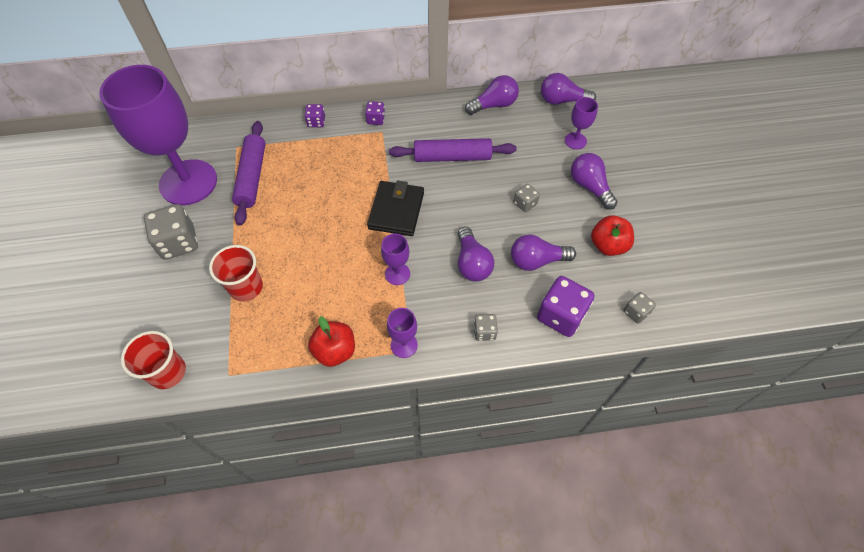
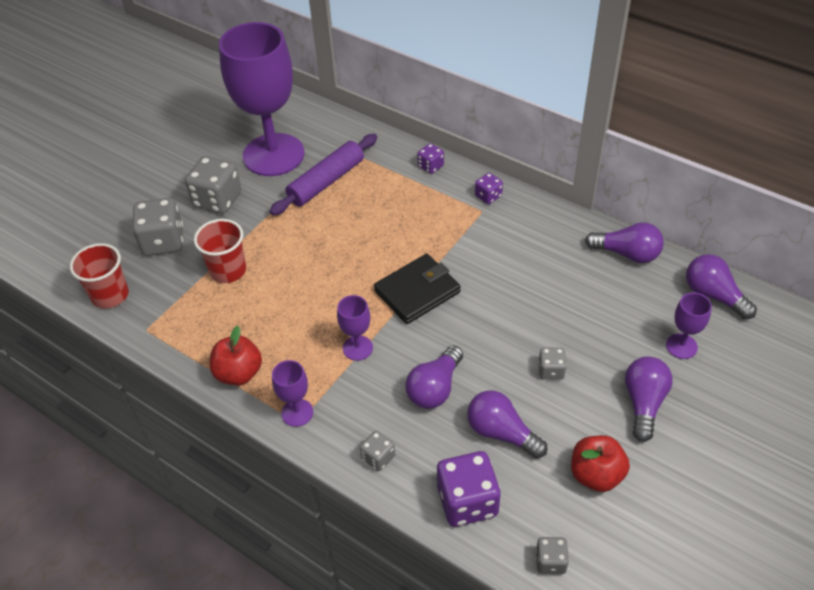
camera: 45 degrees right, 10 degrees down
purple rolling pin [389,138,517,162] -> none
none -> grey dice [132,198,183,256]

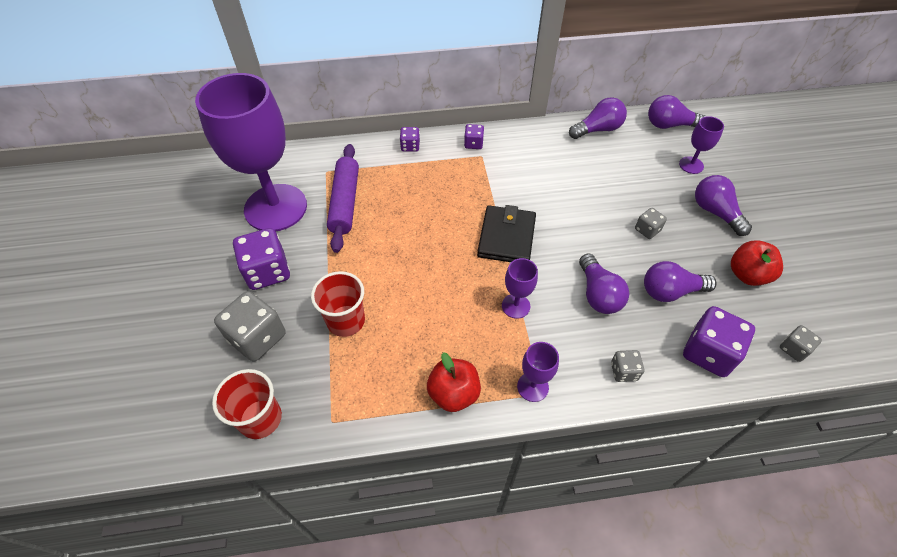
camera: 45 degrees left, 5 degrees up
grey dice [185,156,241,214] -> purple dice [233,228,290,290]

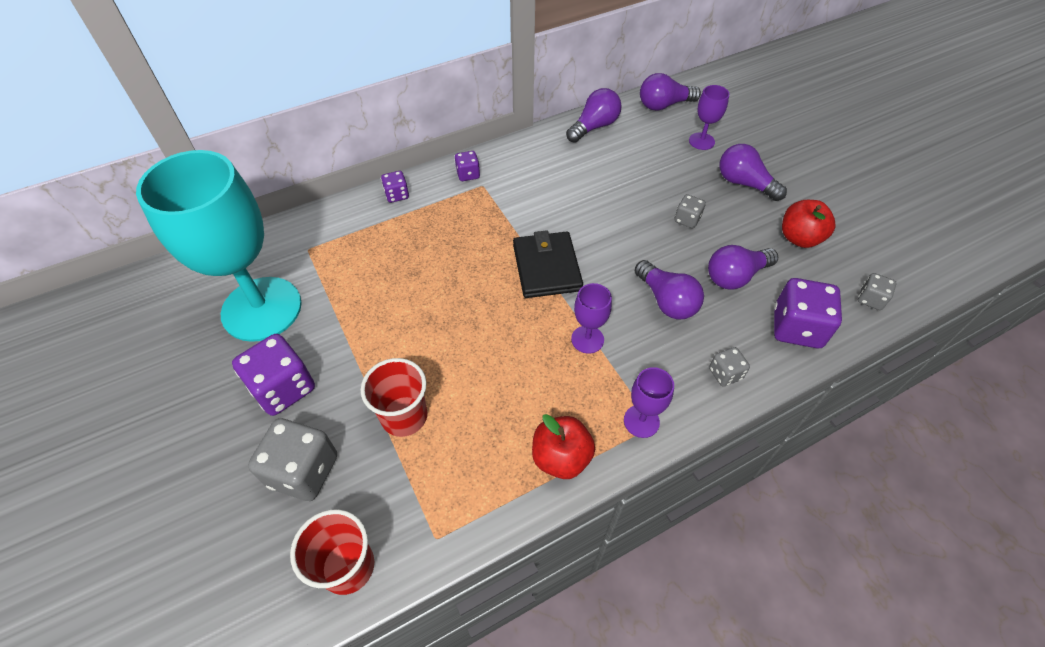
camera: 20 degrees left, 0 degrees up
purple goblet [195,73,307,231] -> turquoise goblet [136,150,301,342]
purple rolling pin [327,144,359,253] -> none

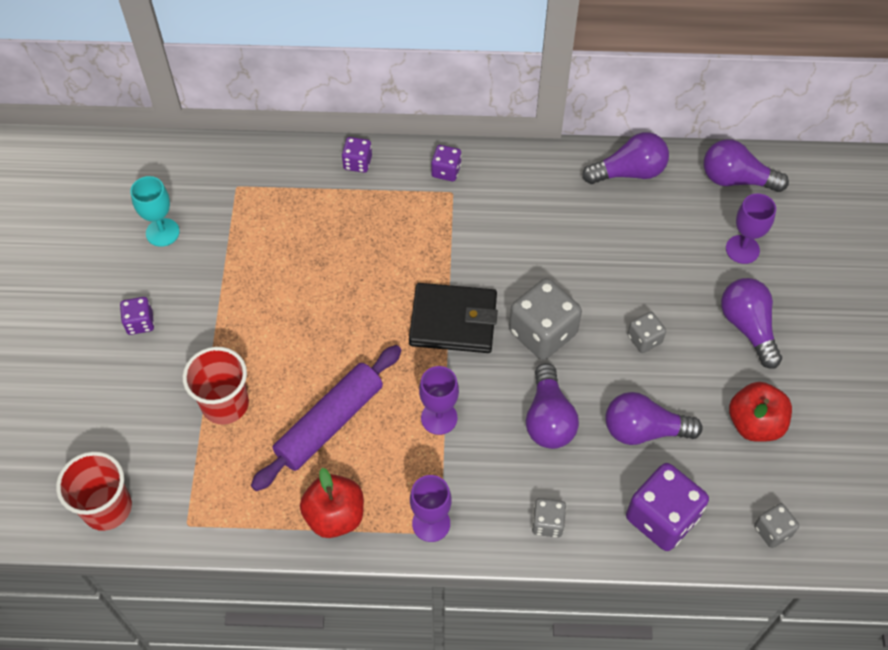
camera: 30 degrees right, 5 degrees up
turquoise goblet [136,150,301,342] -> turquoise goblet [130,176,180,247], size x0.41
purple dice [232,334,315,416] -> purple dice [120,297,154,335], size x0.52
grey dice [248,418,337,501] -> grey dice moved to [509,278,582,360]
black wallet [513,230,583,298] -> black wallet turned 75 degrees clockwise [409,283,498,353]
none -> purple rolling pin [251,345,402,491]

